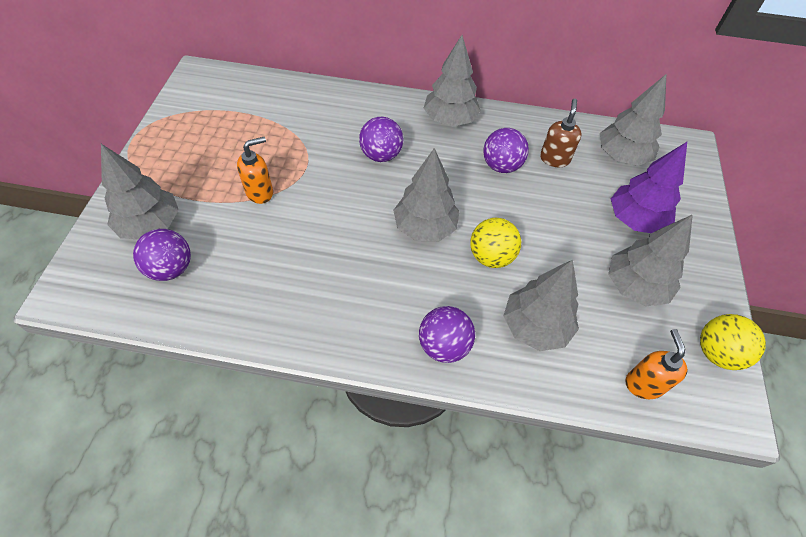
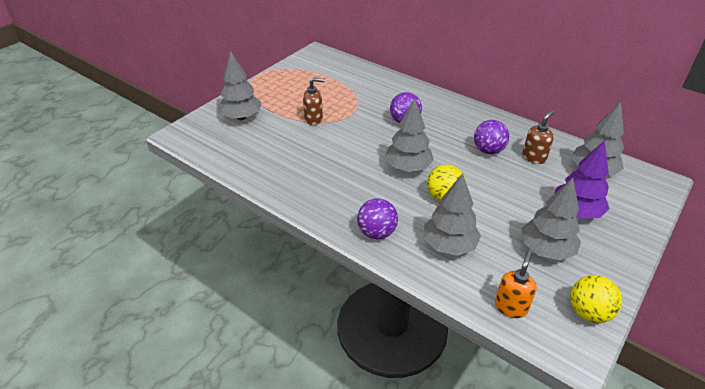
camera: 30 degrees right, 15 degrees down
purple ball [133,229,191,281] -> none
orange soap dispenser [237,137,273,204] -> brown soap dispenser [303,78,325,125]
grey tree [424,35,481,127] -> none

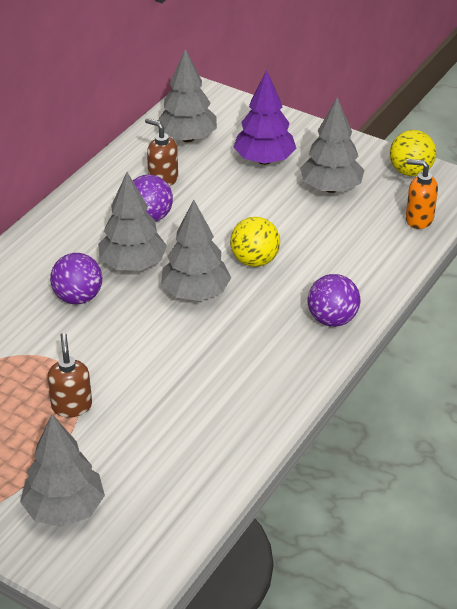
camera: 95 degrees left, 0 degrees up
grey tree [424,173,481,256] -> grey tree moved to [98,172,167,271]

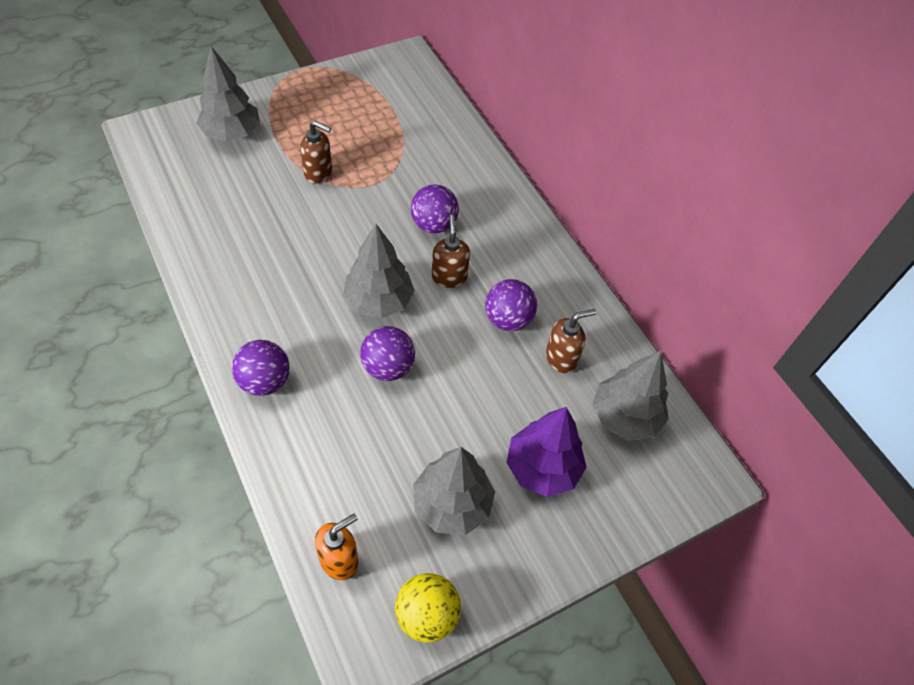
camera: 115 degrees right, 15 degrees up
grey tree [98,172,167,271] -> brown soap dispenser [431,215,470,288]
yellow ball [230,217,280,267] -> purple ball [360,326,415,381]

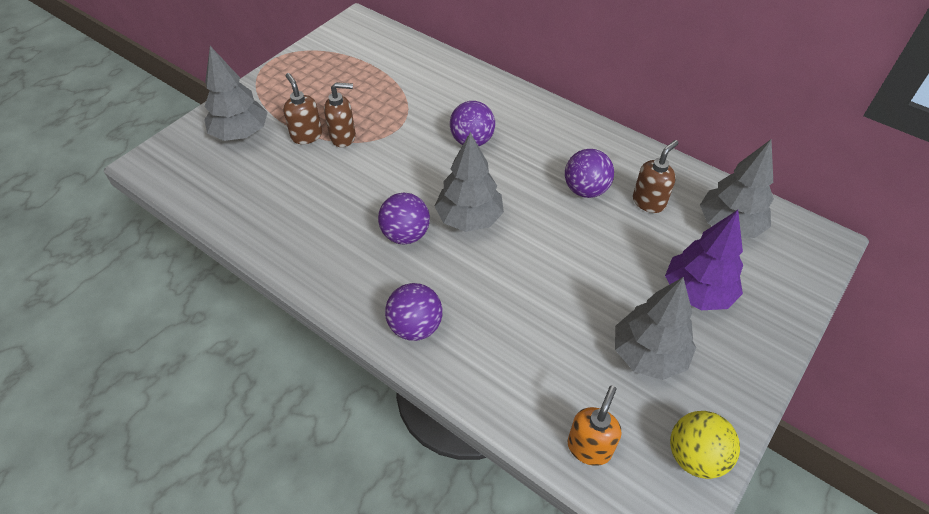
camera: 20 degrees left, 5 degrees down
purple ball [360,326,415,381] -> purple ball moved to [378,193,430,244]
brown soap dispenser [431,215,470,288] -> brown soap dispenser moved to [283,73,322,144]

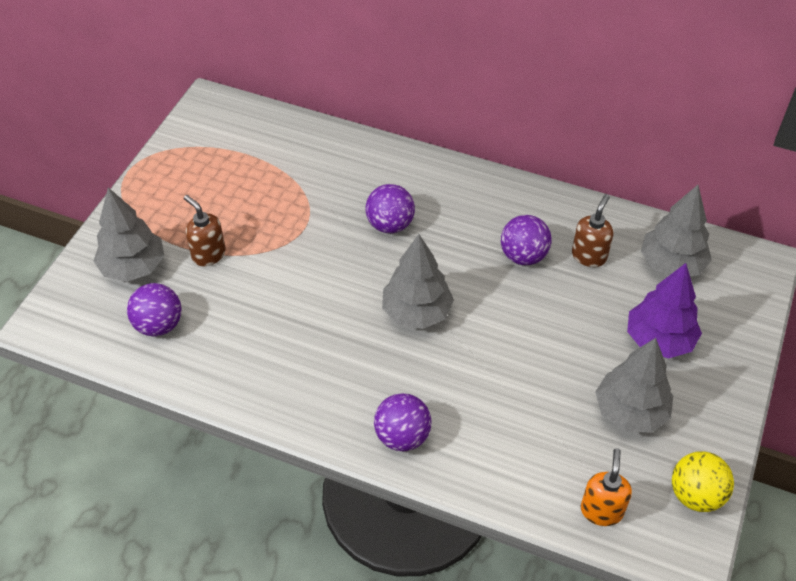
camera: 15 degrees left, 0 degrees up
brown soap dispenser [324,82,356,147] -> none
purple ball [378,193,430,244] -> purple ball moved to [127,283,182,337]

